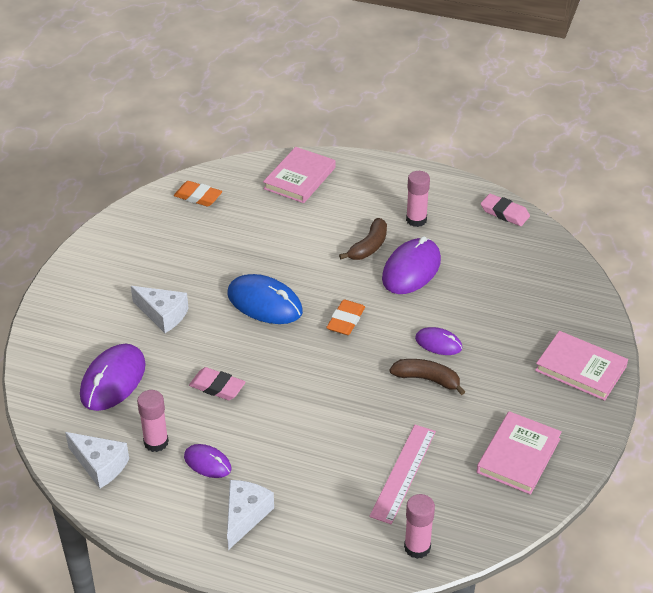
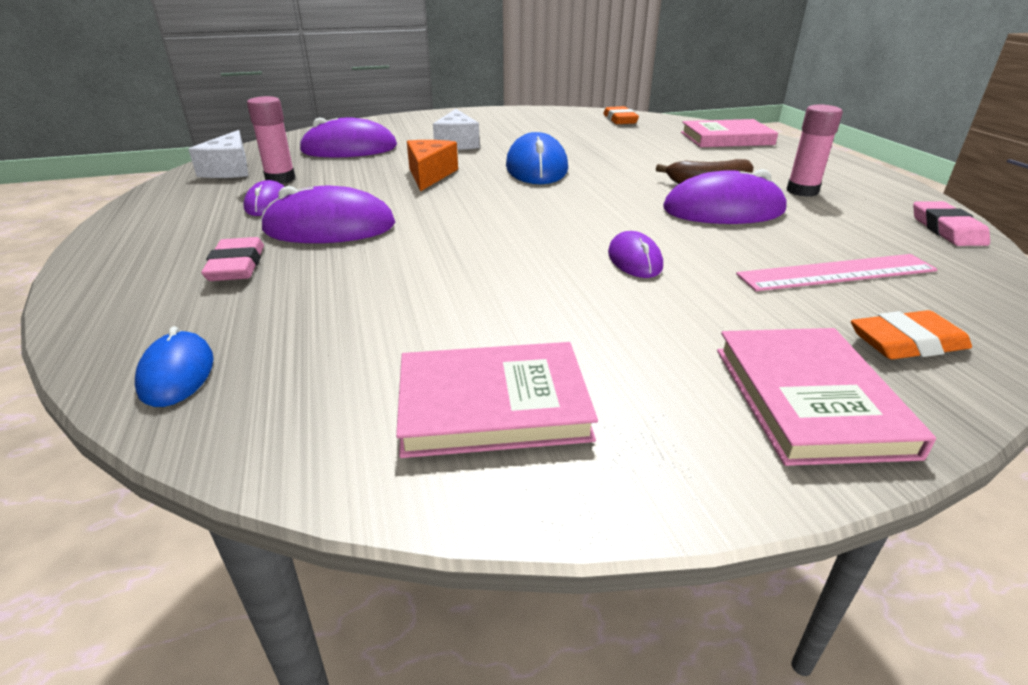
camera: 55 degrees right, 10 degrees down
pink eraser [189,367,246,400] -> pink eraser moved to [201,237,264,281]
white cheese [227,480,274,550] -> none
orange eraser [326,300,365,335] -> orange eraser moved to [851,310,972,360]
pink ruler [369,425,436,524] -> pink ruler moved to [736,254,938,291]
brown banana [390,359,465,395] -> none
pink glue stick [404,494,435,559] -> blue mouse [135,326,214,407]
none -> purple mouse [261,186,395,243]
none -> orange cheese [407,140,458,192]

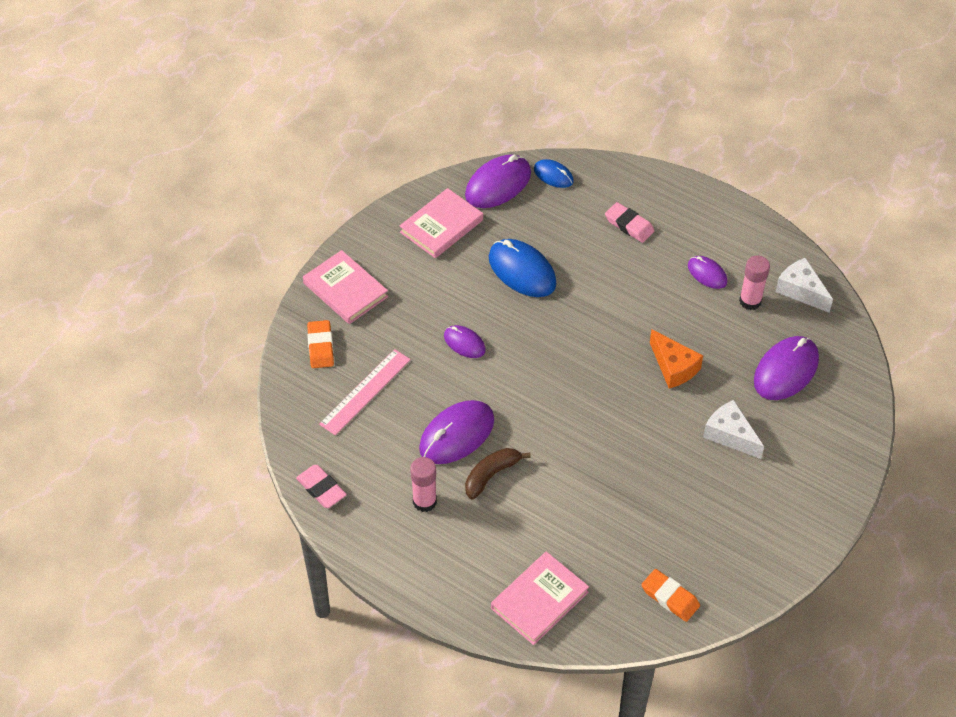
camera: 140 degrees right, 20 degrees up
purple mouse [261,186,395,243] -> purple mouse moved to [465,154,531,208]
blue mouse [506,132,568,184] -> blue mouse moved to [489,239,557,297]
orange eraser [851,310,972,360] -> orange eraser turned 45 degrees counterclockwise [307,320,334,368]

